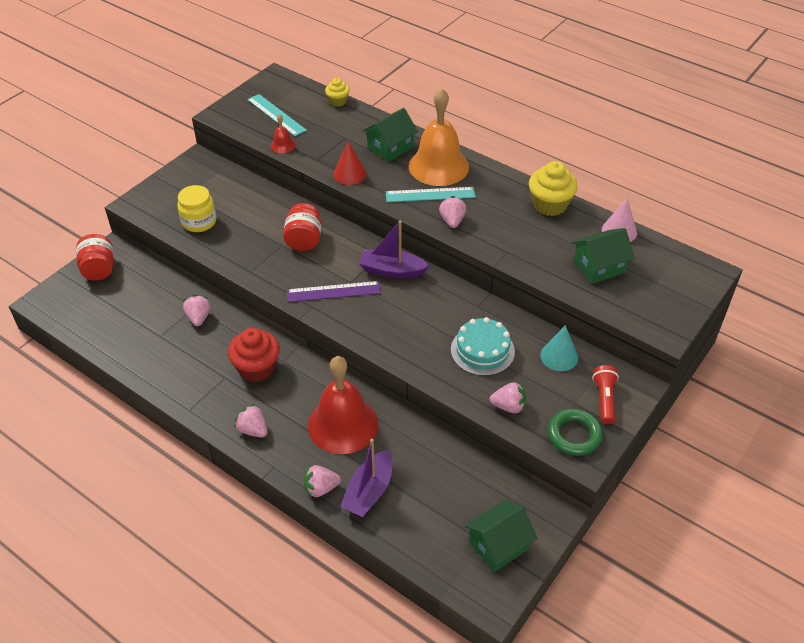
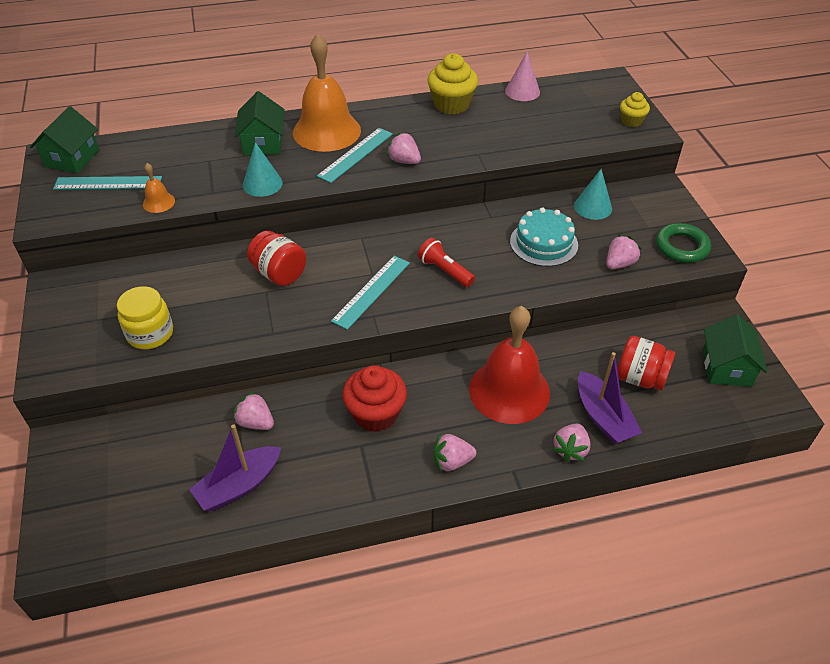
camera: 50 degrees left, 0 degrees up
red jar [76,234,114,281] -> red jar moved to [617,336,675,391]
red bell [270,114,296,153] -> orange bell [143,163,175,213]
purple ruler [287,281,381,302] -> turquoise ruler [331,256,410,330]
yellow cupcake [325,78,350,107] -> yellow cupcake moved to [620,92,650,127]
red cone [333,141,366,185] -> turquoise cone [243,142,283,197]
purple boat [359,221,430,278] -> purple boat moved to [189,424,281,511]
green house [572,228,635,284] -> green house moved to [30,106,99,173]
red flashlight [592,365,619,424] -> red flashlight moved to [418,238,475,287]

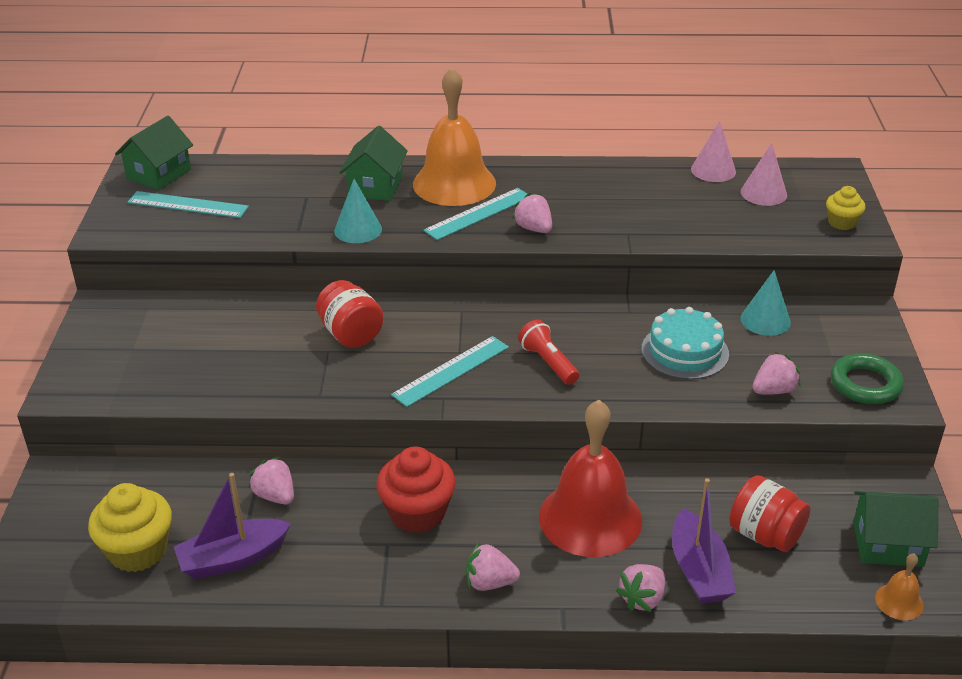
camera: 15 degrees right, 10 degrees down
yellow jar [117,286,173,349] -> none
orange bell [143,163,175,213] -> orange bell moved to [875,553,924,620]
yellow cupcake [428,53,478,114] -> yellow cupcake moved to [88,483,172,572]
green house [703,314,767,387] -> green house turned 75 degrees clockwise [853,491,938,567]
none -> pink cone [741,143,787,206]

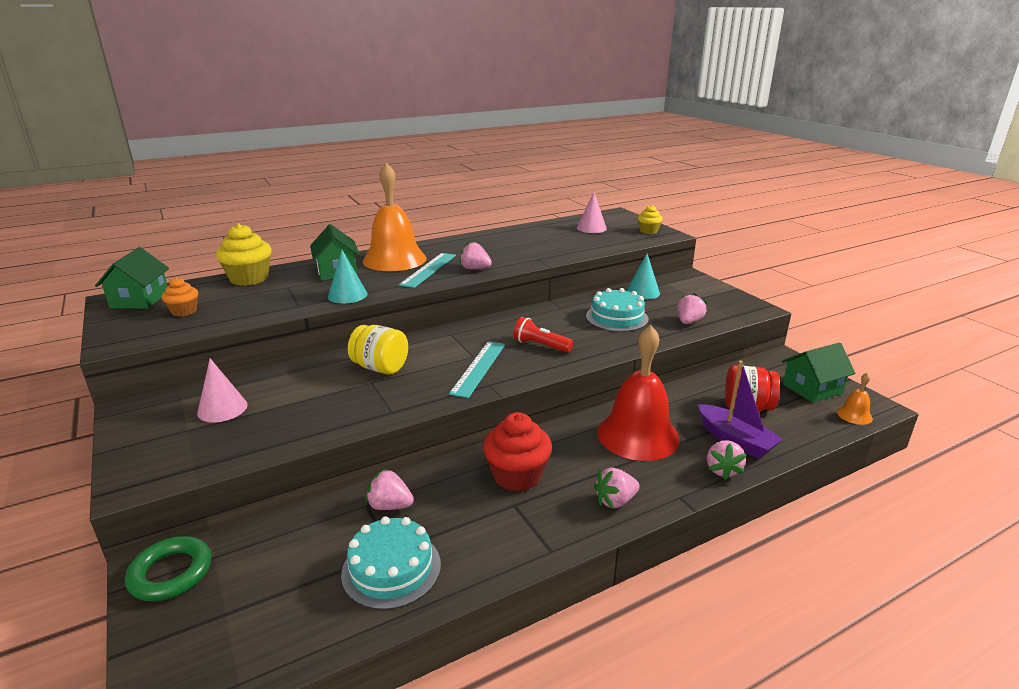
camera: 30 degrees left, 10 degrees down
yellow cupcake [88,483,172,572] -> yellow cupcake moved to [216,223,272,286]
turquoise ruler [127,191,249,218] -> orange cupcake [162,277,198,316]
purple boat [174,473,291,579] -> turquoise cake [341,516,441,610]
red jar [316,280,384,348] -> yellow jar [348,325,408,375]
pink cone [691,121,736,182] -> pink cone moved to [197,358,248,422]
green ring [831,353,904,404] -> green ring moved to [125,536,212,601]

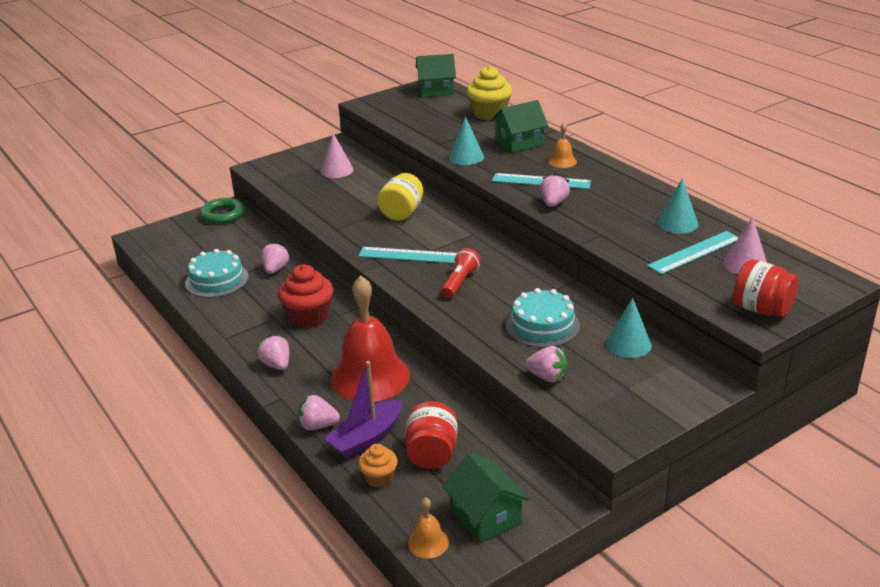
camera: 85 degrees right, 5 degrees up
orange cupcake [162,277,198,316] -> orange cupcake moved to [358,444,398,488]
orange bell [363,163,426,271] -> orange bell [549,123,577,168], size x0.42
yellow cupcake [638,205,663,234] -> red jar [733,259,799,317]
none -> turquoise ruler [647,231,739,275]
none -> turquoise cone [657,178,698,234]

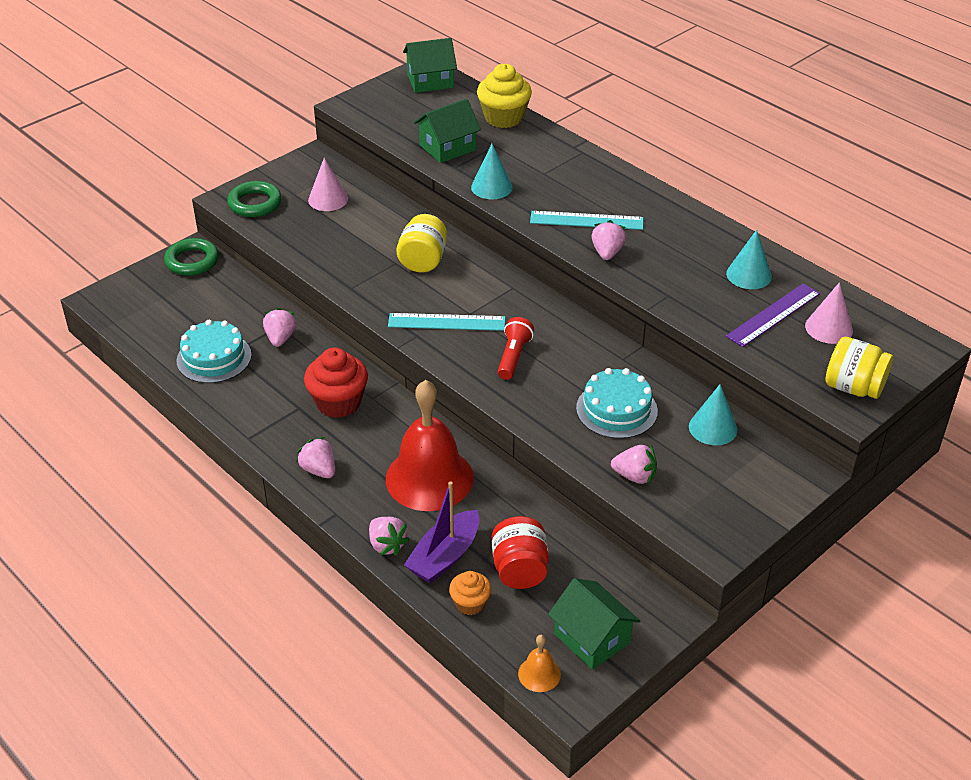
camera: 10 degrees left, 10 degrees up
pink strawberry [298,394,340,430] -> pink strawberry turned 120 degrees counterclockwise [369,517,410,556]
green house [491,100,548,153] -> green house moved to [414,99,481,163]
orange bell [549,123,577,168] -> none
turquoise ruler [647,231,739,275] -> purple ruler [726,283,820,347]
red jar [733,259,799,317] -> yellow jar [825,337,893,399]
none -> green ring [227,181,282,217]

